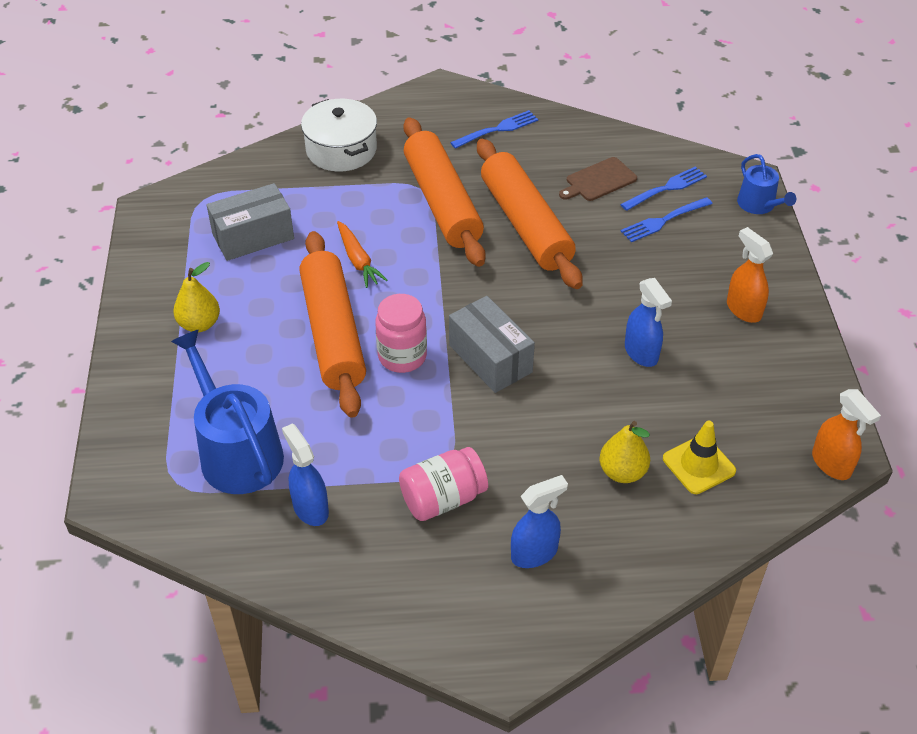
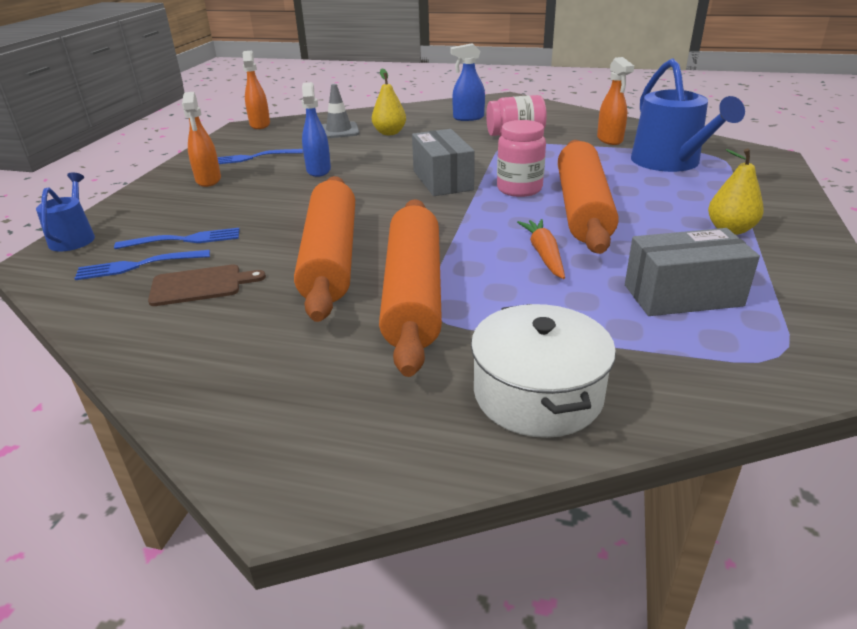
camera: 160 degrees left, 15 degrees down
blue spray bottle [282,423,329,526] -> orange spray bottle [597,57,634,145]
blue fork [450,110,538,149] -> blue fork moved to [217,149,303,164]
yellow traffic cone [663,421,736,494] -> grey traffic cone [322,84,360,139]

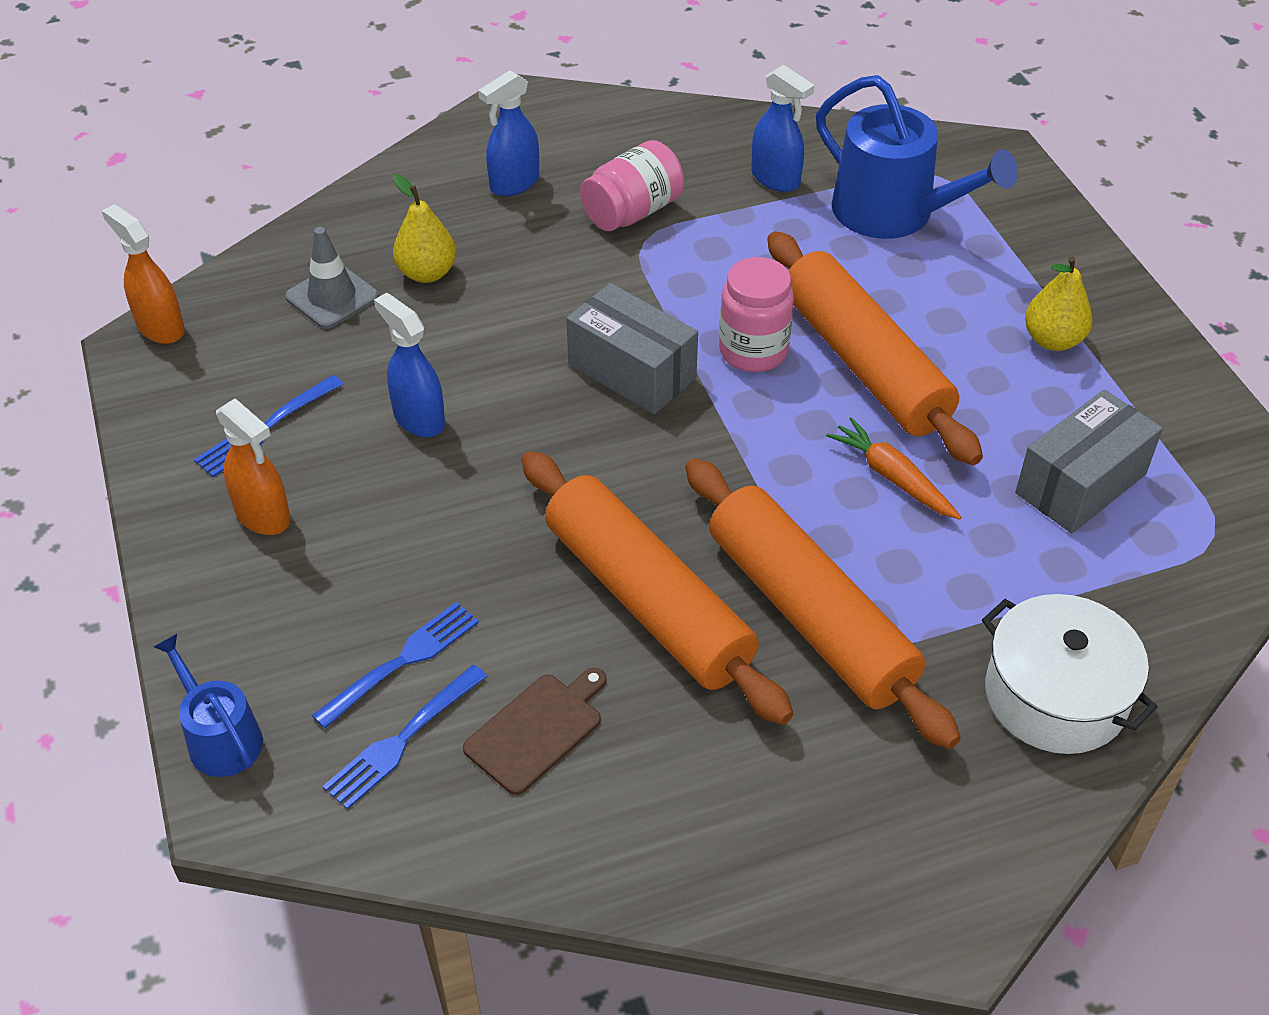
camera: 35 degrees left, 15 degrees up
orange spray bottle [597,57,634,145] -> blue spray bottle [751,65,815,192]

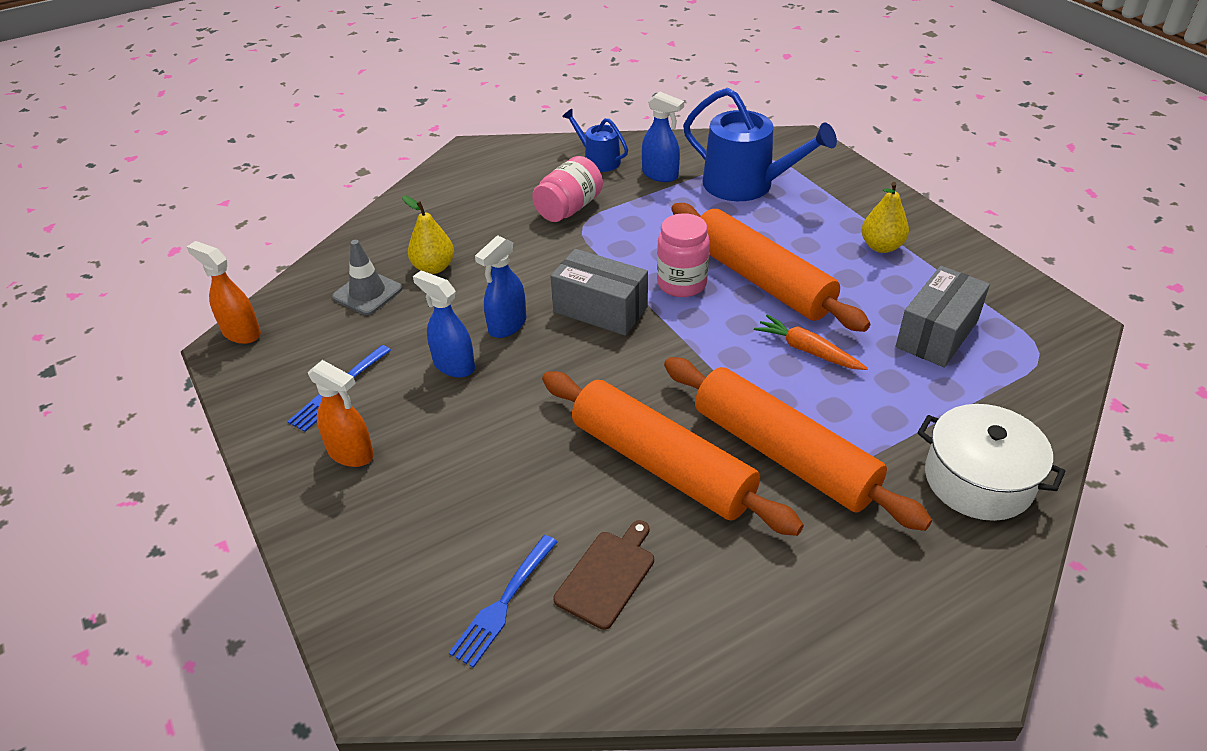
camera: 10 degrees left, 5 degrees down
blue watering can [154,634,263,777] -> blue watering can moved to [562,109,628,172]
blue fork [312,602,479,728] -> none
blue spray bottle [478,70,539,196] -> blue spray bottle moved to [475,235,527,338]

